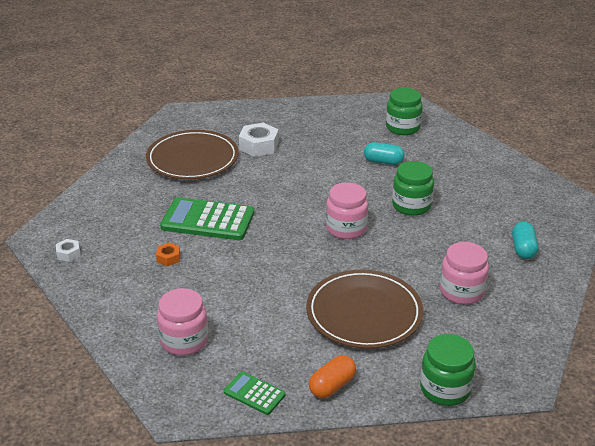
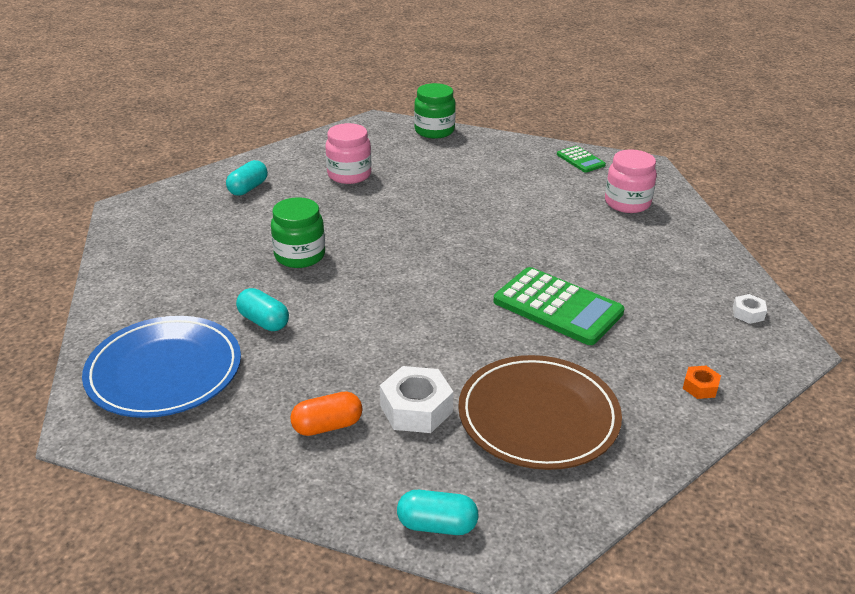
camera: 155 degrees left, 0 degrees up
orange nut [156,243,180,266] -> orange nut moved to [683,366,721,399]
brown plate [306,269,423,349] -> none
orange capsule [309,355,356,398] -> orange capsule moved to [290,391,362,436]
pink jar [326,182,368,239] -> none
green jar [386,88,423,135] -> blue plate [82,316,241,418]
none -> turquoise capsule [397,490,479,535]

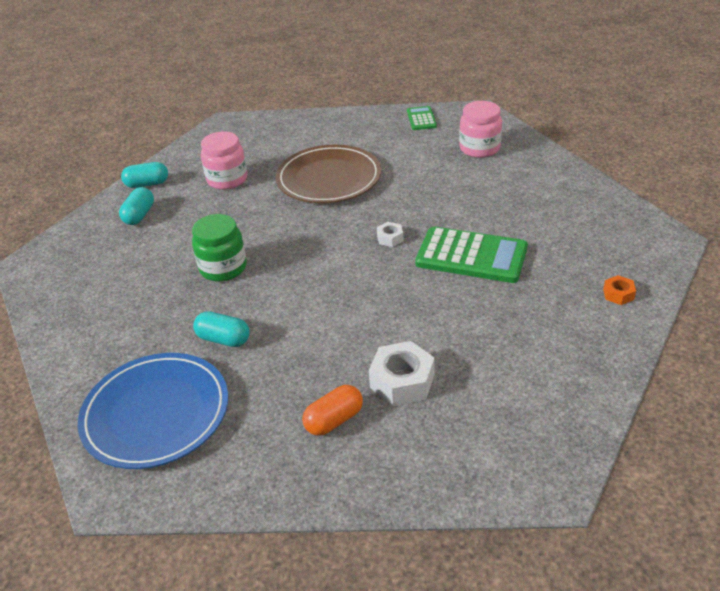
camera: 15 degrees left, 5 degrees up
turquoise capsule [397,490,479,535] -> turquoise capsule moved to [121,162,168,188]
green jar [414,83,456,139] -> none
brown plate [458,355,622,470] -> brown plate moved to [276,145,381,203]
green calculator [557,146,606,173] -> green calculator turned 135 degrees counterclockwise [407,106,437,130]
white nut [733,294,767,324] -> white nut moved to [377,222,404,247]

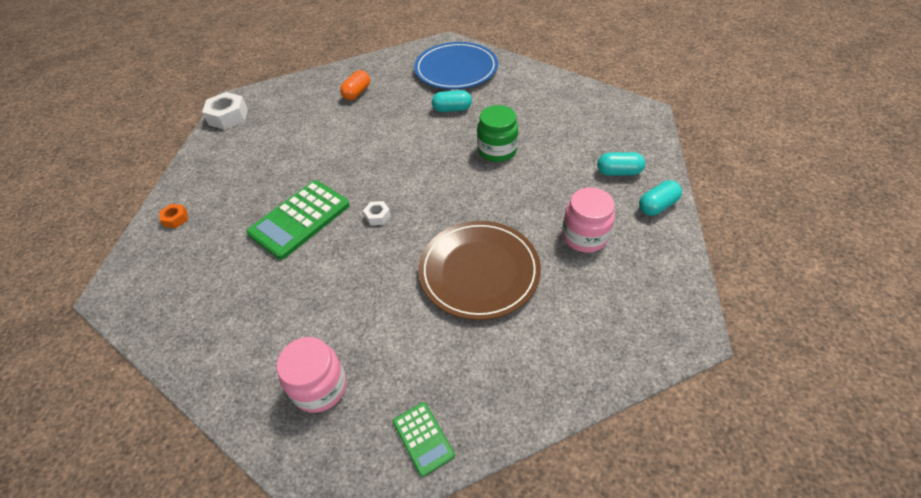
camera: 155 degrees right, 10 degrees up
turquoise capsule [119,187,154,225] -> turquoise capsule turned 75 degrees counterclockwise [597,152,645,176]
white nut [369,341,435,406] -> white nut moved to [202,92,248,130]
green calculator [415,226,528,283] -> green calculator turned 45 degrees counterclockwise [247,180,350,260]

